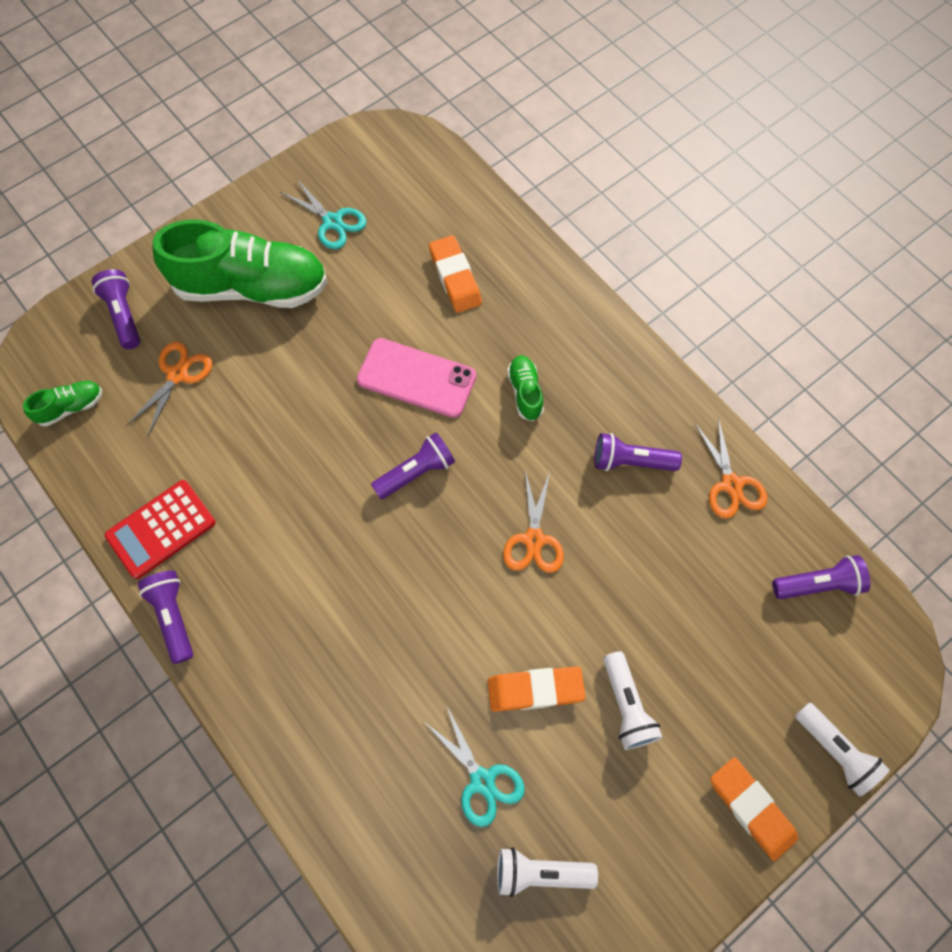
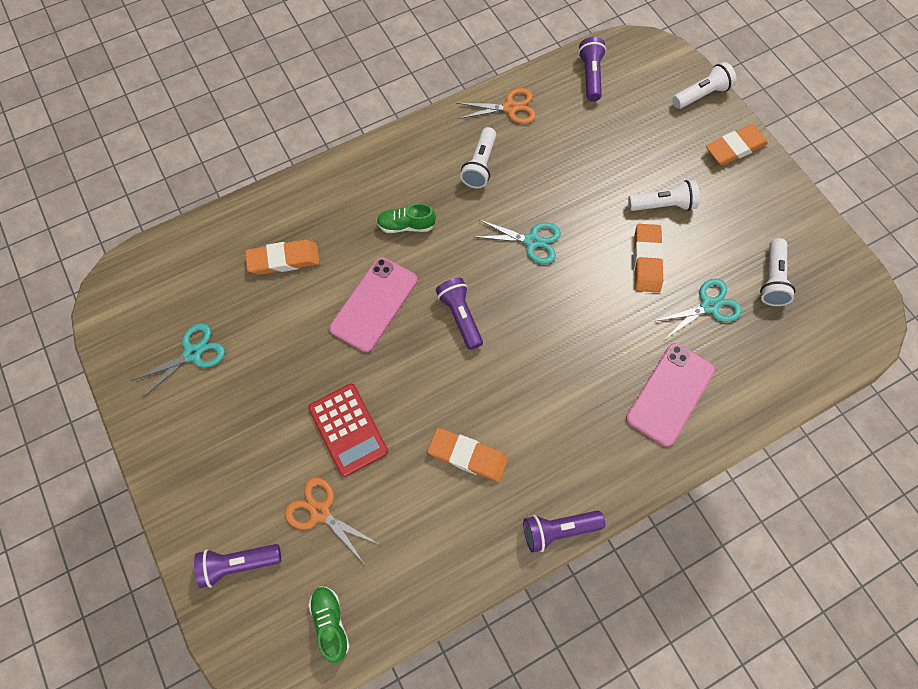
camera: 80 degrees left, 0 degrees up
red calculator [105,480,215,579] -> red calculator moved to [308,384,388,477]
green shoe [153,220,328,308] -> none
orange scissors [503,470,564,573] -> turquoise scissors [475,219,561,264]
purple flashlight [594,433,682,471] -> white flashlight [460,127,496,188]
none -> orange eraser [428,428,508,482]
none -> pink phone [626,343,715,446]

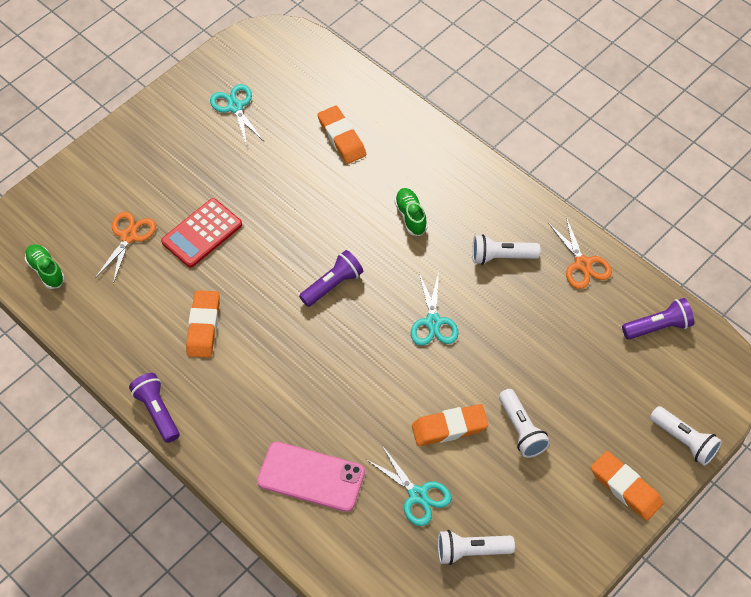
camera: 75 degrees right, 10 degrees down
turquoise scissors [131,323,225,398] -> turquoise scissors turned 150 degrees counterclockwise [210,84,264,147]
purple flashlight [194,544,281,588] -> none
green shoe [309,586,350,663] -> green shoe turned 90 degrees counterclockwise [25,244,65,289]
pink phone [329,257,417,352] -> none

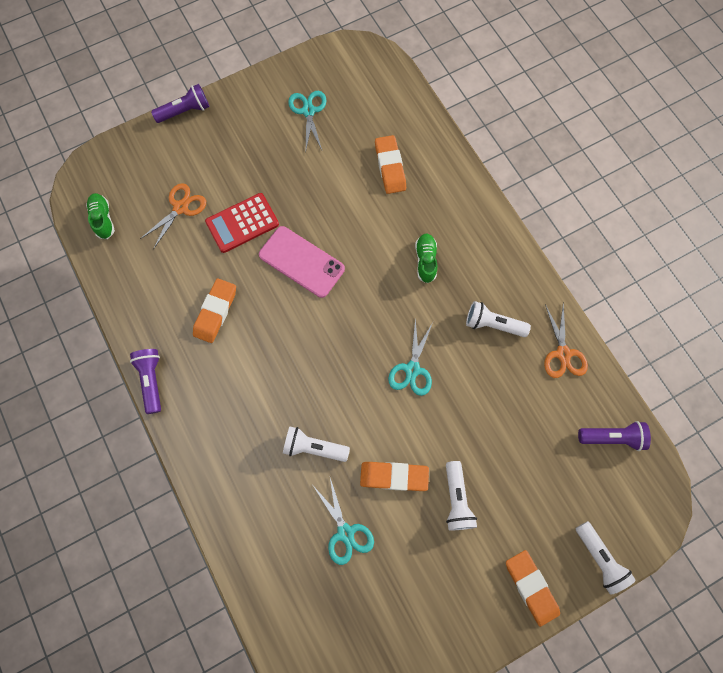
camera: 15 degrees right, 15 degrees up
pink phone [257,442,365,512] -> pink phone moved to [259,226,345,298]
purple flashlight [299,250,363,307] -> purple flashlight moved to [151,84,210,123]
white flashlight [438,530,515,565] -> white flashlight moved to [283,426,350,462]

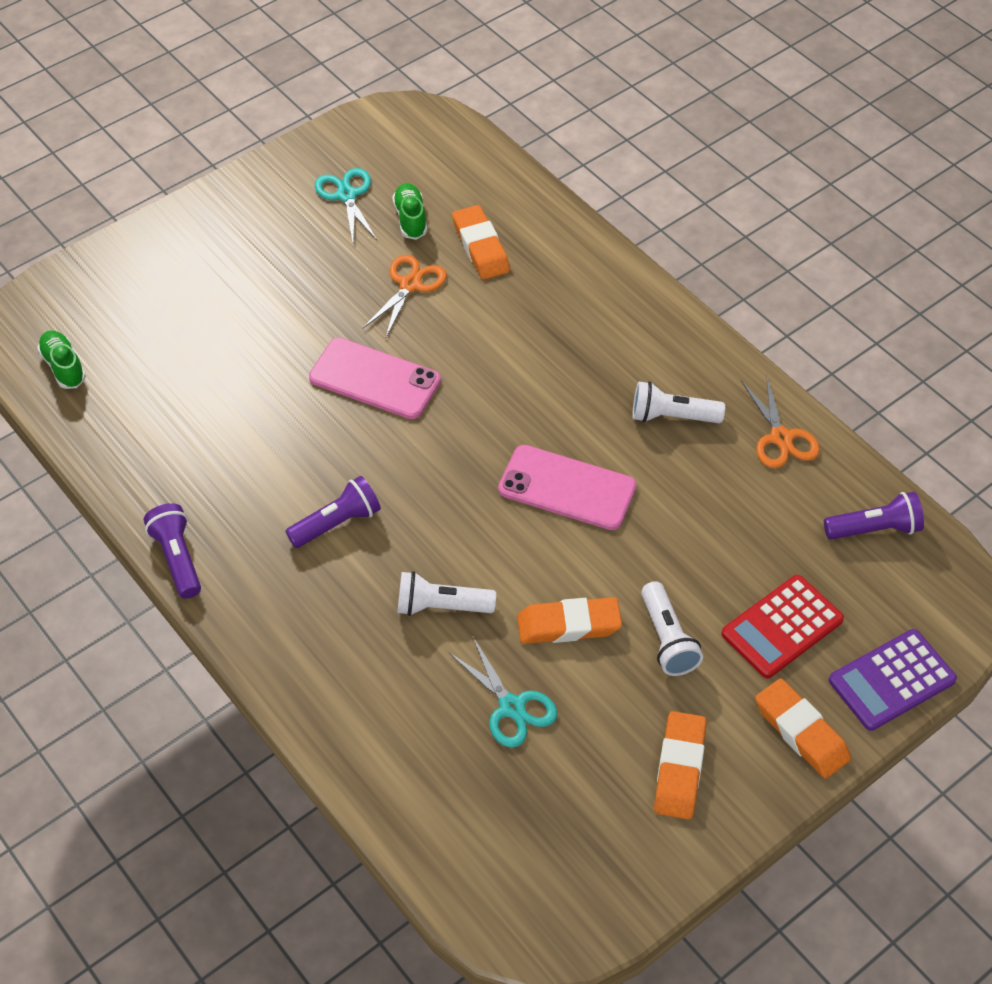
camera: 10 degrees left, 20 degrees down
orange scissors [140,183,206,249] -> orange scissors moved to [363,255,447,337]
purple flashlight [151,84,210,123] -> purple flashlight moved to [285,476,381,548]
orange eraser [193,278,236,343] -> orange eraser moved to [654,711,707,820]
red calculator [205,193,279,253] -> red calculator moved to [721,575,844,678]
turquoise scissors [388,318,433,396] -> pink phone [498,445,637,530]
green shoe [415,233,437,284] -> green shoe moved to [392,183,427,240]
white flashlight [575,521,636,595] -> purple calculator [829,629,957,731]

